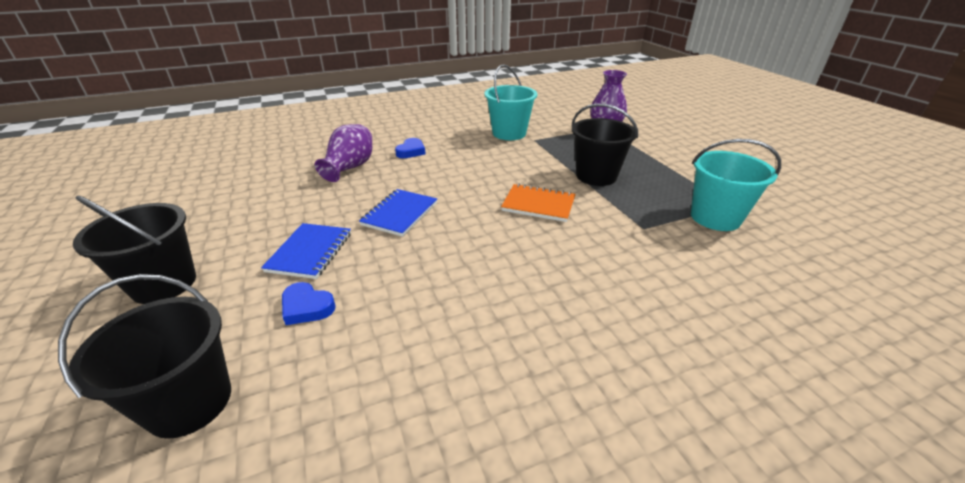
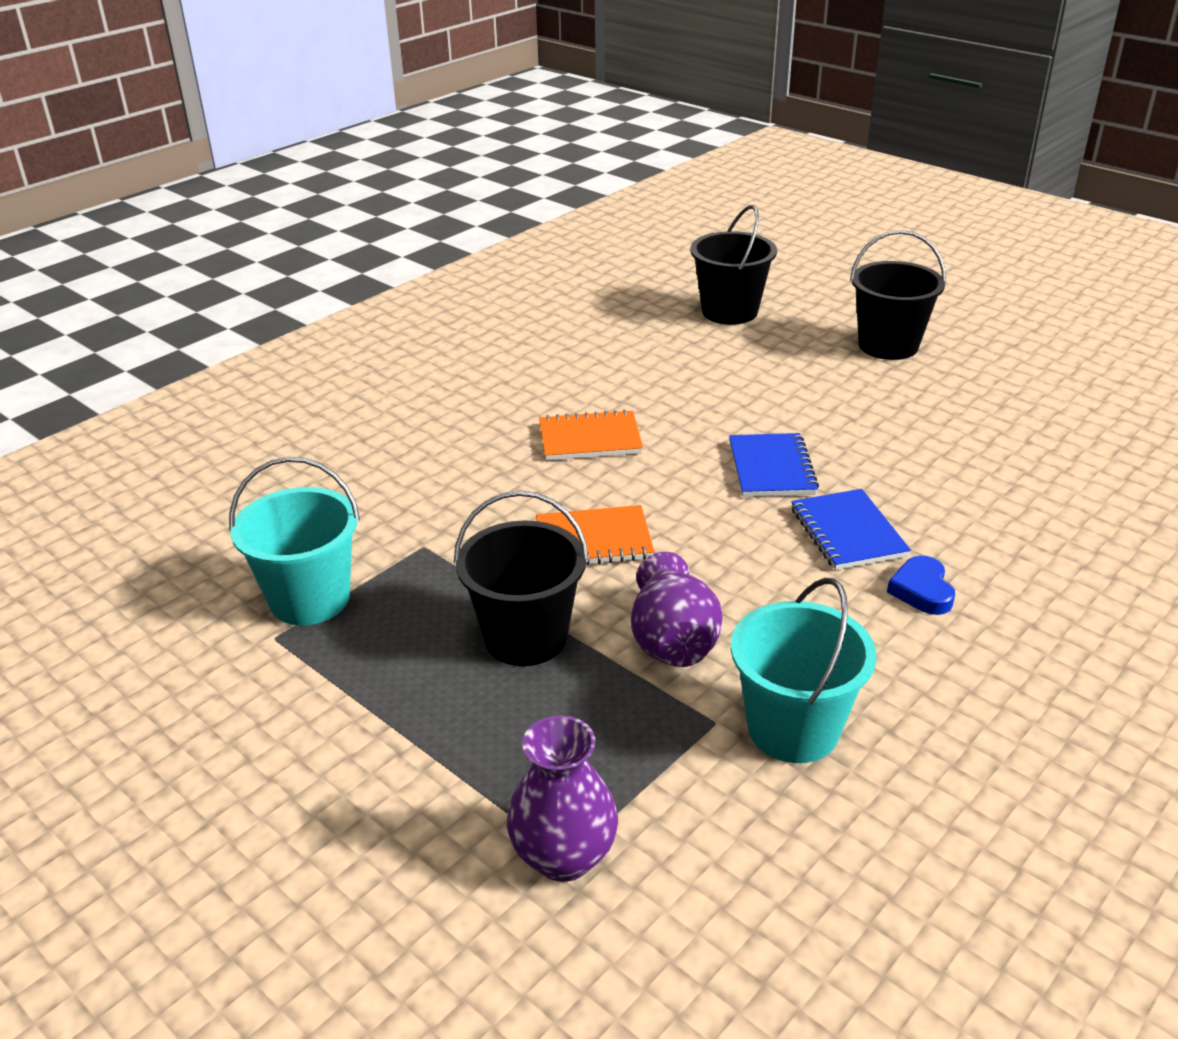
camera: 155 degrees right, 0 degrees up
blue notebook [261,223,351,279] -> blue notebook moved to [791,489,911,570]
blue heart [282,282,336,325] -> none
purple vase [315,124,372,182] -> purple vase moved to [631,552,723,667]
none -> orange notebook [539,409,643,461]

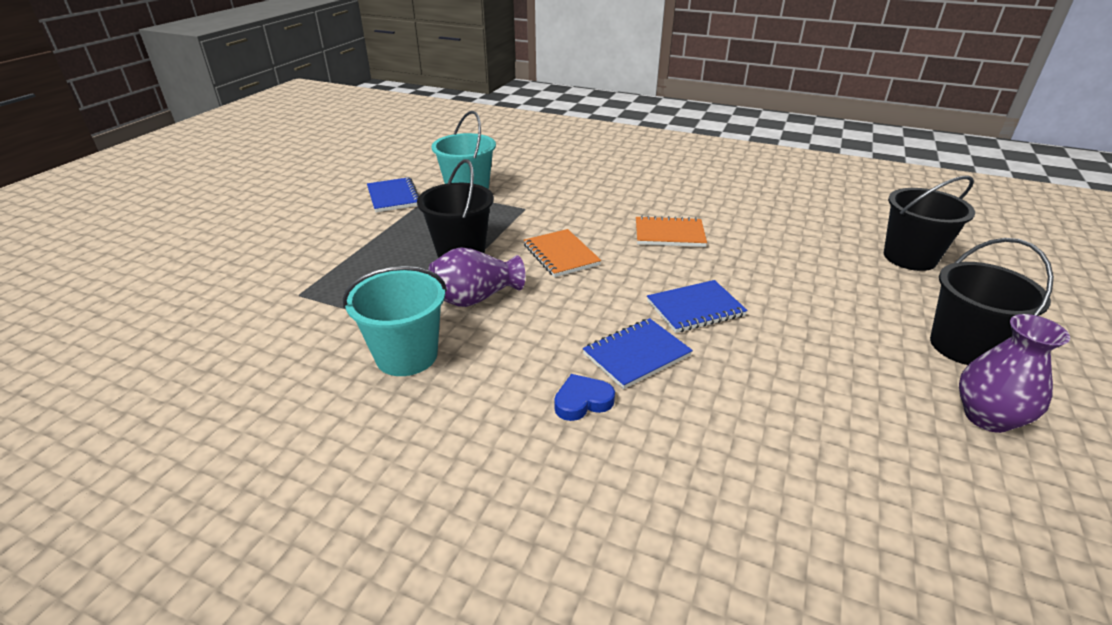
camera: 70 degrees right, 0 degrees up
purple vase [507,715,618,882] -> purple vase moved to [959,314,1070,433]
orange notebook [539,409,643,461] -> orange notebook turned 60 degrees counterclockwise [636,215,707,247]
none -> blue notebook [367,177,419,212]

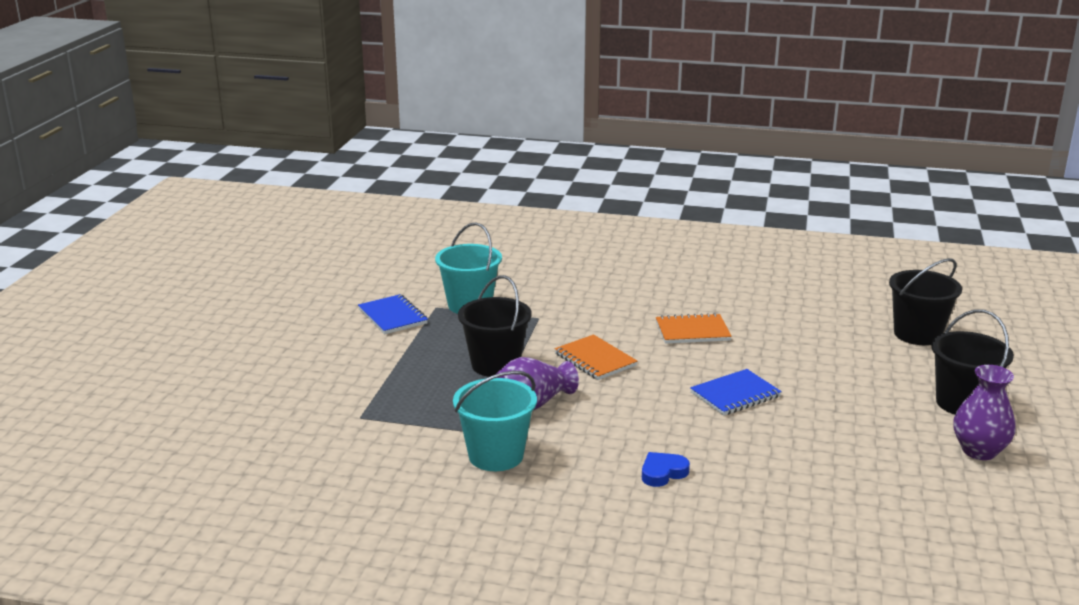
camera: 10 degrees left, 10 degrees down
blue notebook [583,318,693,389] -> none

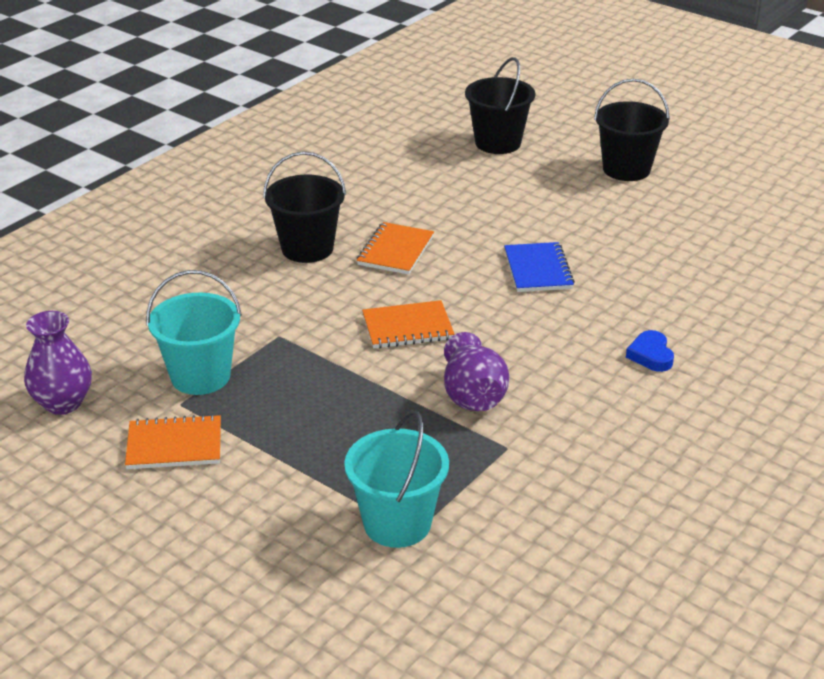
camera: 65 degrees left, 10 degrees up
blue notebook [358,294,428,334] -> orange notebook [125,414,221,469]
turquoise bucket [453,371,537,471] -> turquoise bucket moved to [344,411,449,548]
black bucket [458,275,532,377] -> black bucket moved to [263,151,346,263]
purple vase [953,365,1016,460] -> purple vase moved to [24,311,92,415]

